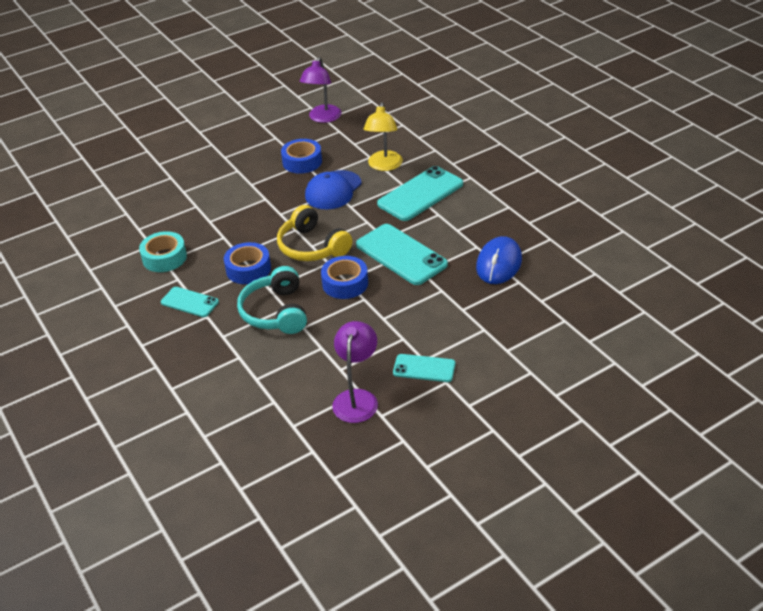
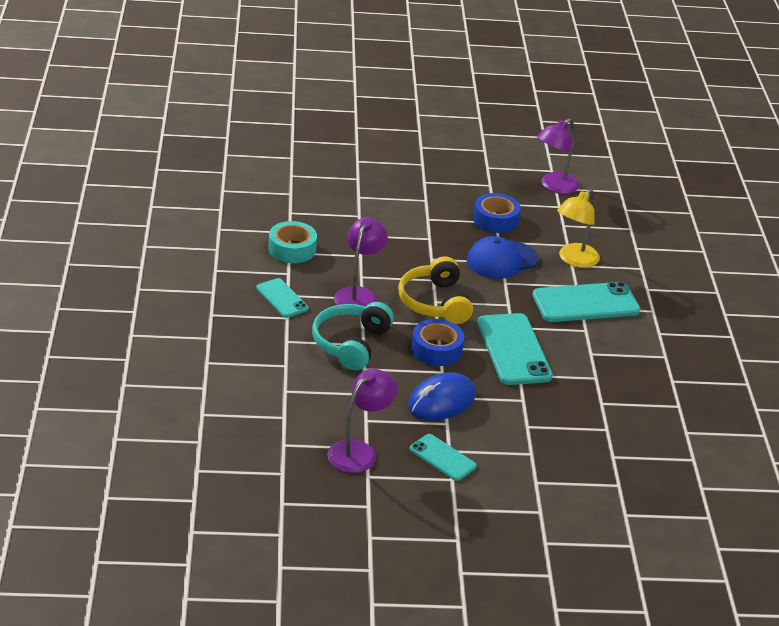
camera: 25 degrees right, 5 degrees down
blue tape [224,242,271,284] -> purple lamp [334,217,388,306]
blue mouse [476,236,522,284] -> blue mouse moved to [408,372,476,420]

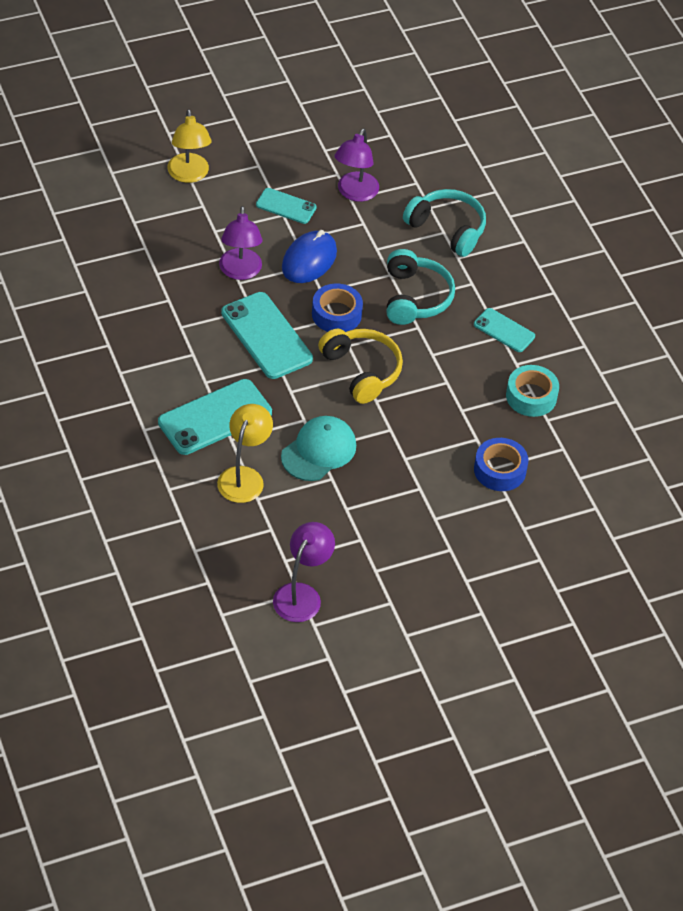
camera: 160 degrees right, 15 degrees up
purple lamp [334,217,388,306] -> purple lamp moved to [219,206,263,280]
blue cap [467,236,539,279] -> turquoise cap [281,416,356,481]
blue tape [473,193,521,233] -> blue tape moved to [474,438,529,491]
none -> yellow lamp [167,109,211,183]
none -> turquoise headphones [403,189,486,257]

